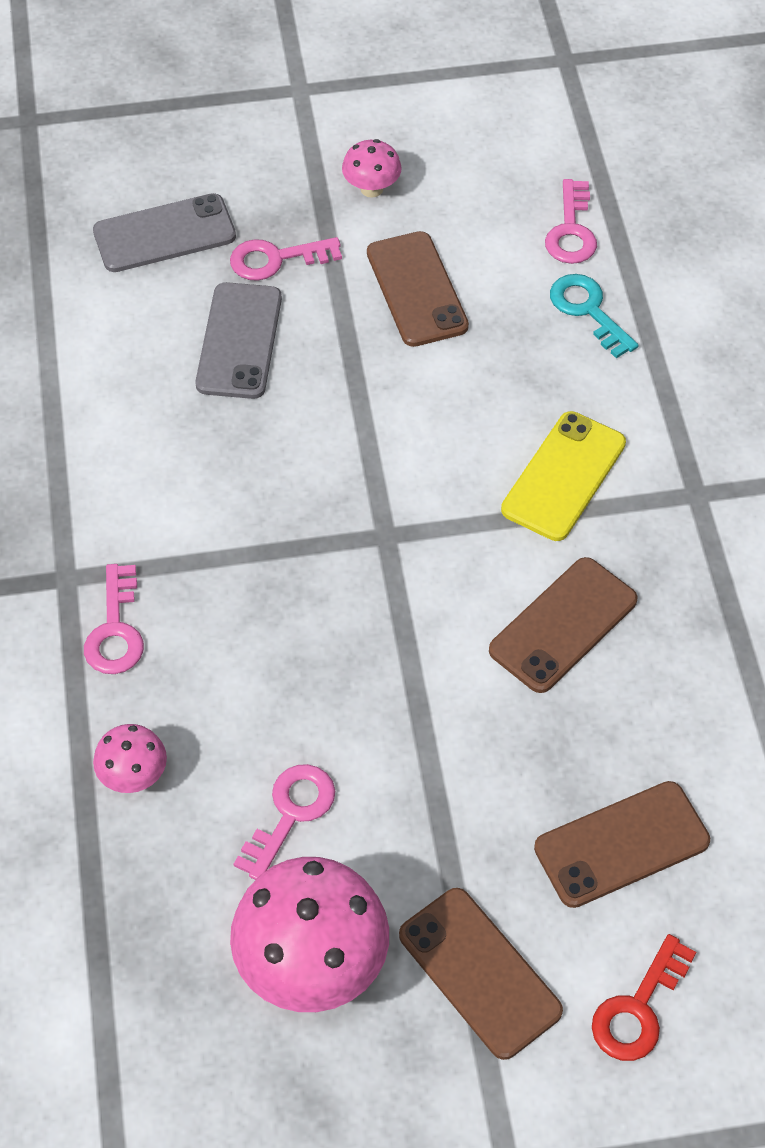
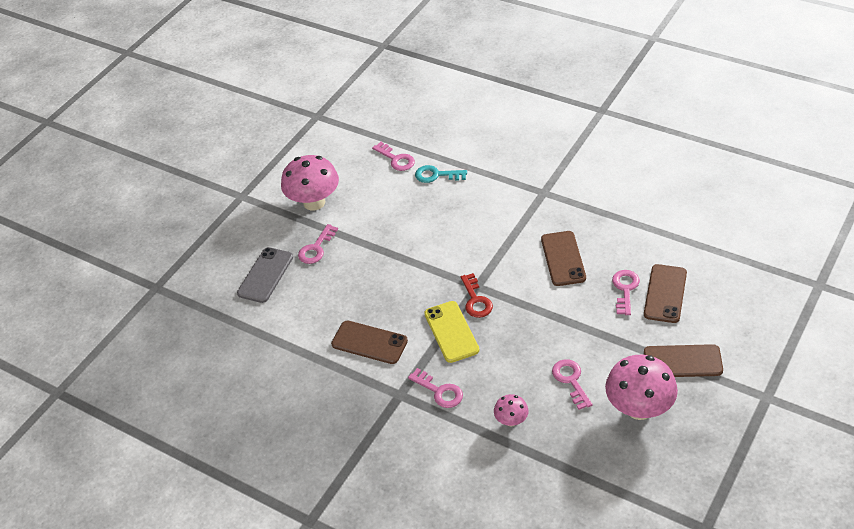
camera: 45 degrees left, 10 degrees down
grey phone [195,282,282,399] -> none
pink mushroom [342,139,402,198] -> pink mushroom [281,155,339,211], size x2.02
brown phone [367,231,469,347] -> brown phone moved to [331,321,408,364]
yellow phone [501,411,626,541] -> yellow phone moved to [424,301,480,363]
red key [592,934,696,1061] -> red key moved to [461,273,493,318]
none -> pink key [612,270,640,315]

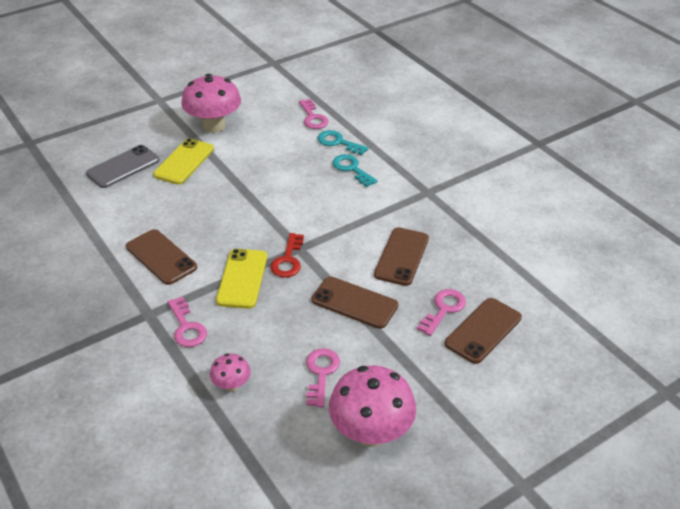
camera: 20 degrees right, 5 degrees down
pink key [298,224,338,264] -> yellow phone [153,138,214,185]
brown phone [644,344,723,377] -> brown phone moved to [312,277,398,329]
none -> turquoise key [332,154,377,187]

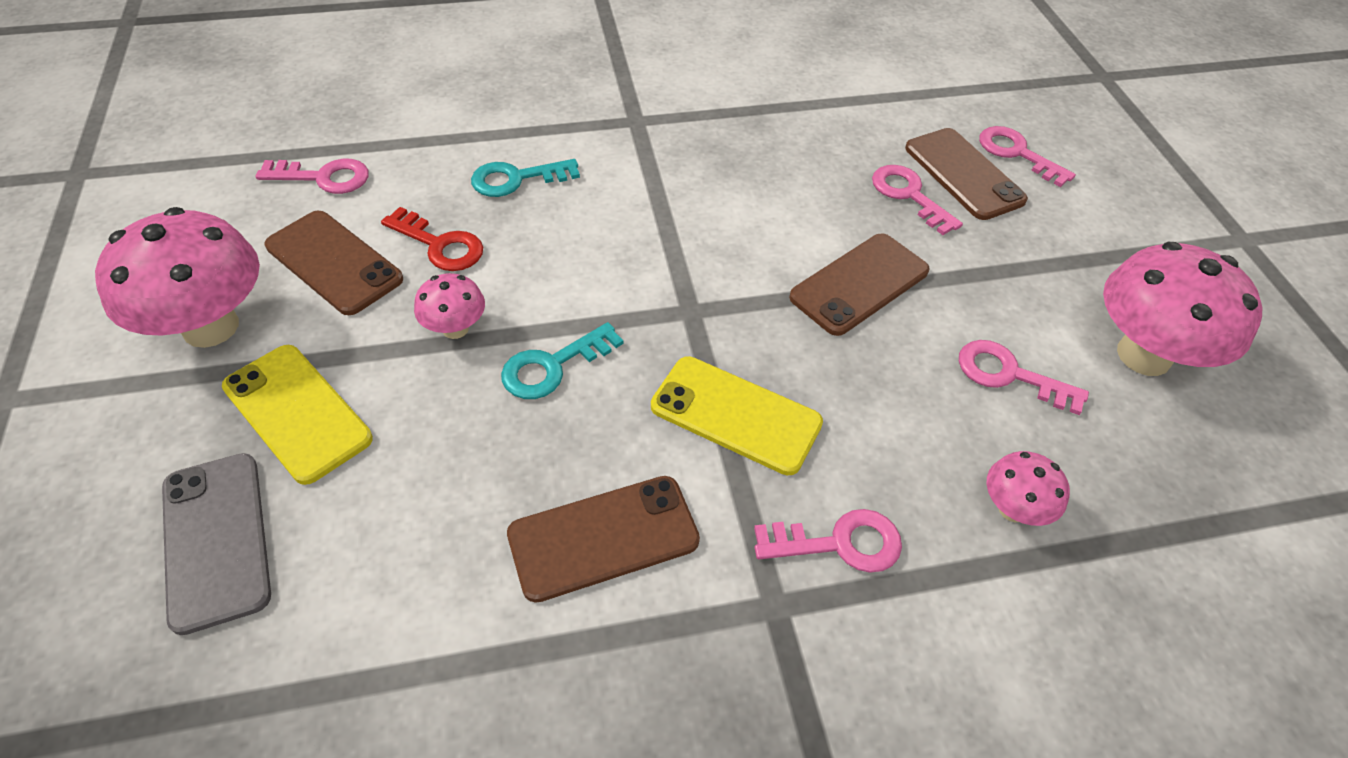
camera: 70 degrees left, 10 degrees up
red key [270,233,304,278] -> red key moved to [381,207,483,271]
turquoise key [317,130,369,155] -> turquoise key moved to [501,322,623,399]
brown phone [374,227,429,286] -> brown phone moved to [265,211,403,315]
none -> pink mushroom [414,273,485,339]
none -> pink key [979,126,1076,187]

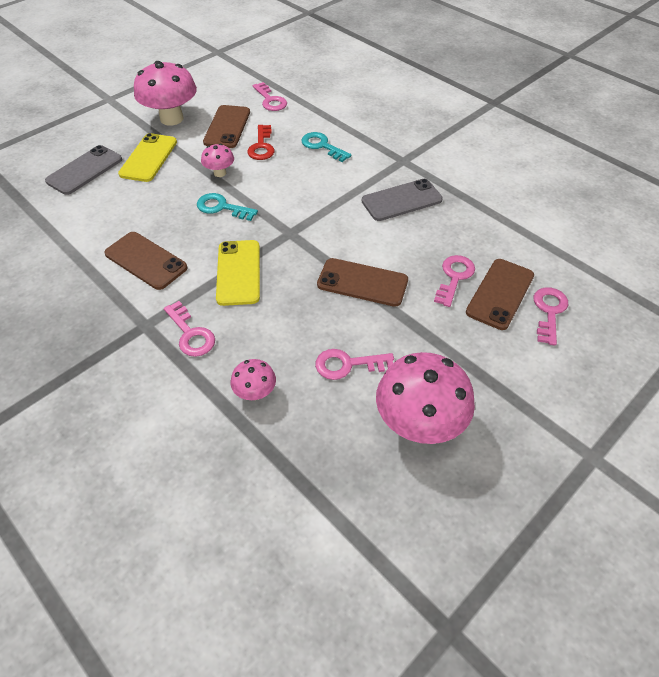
camera: 60 degrees right, 0 degrees up
pink key [959,340,1089,415] -> pink key turned 90 degrees counterclockwise [315,349,394,380]
none -> grey phone [362,179,443,221]

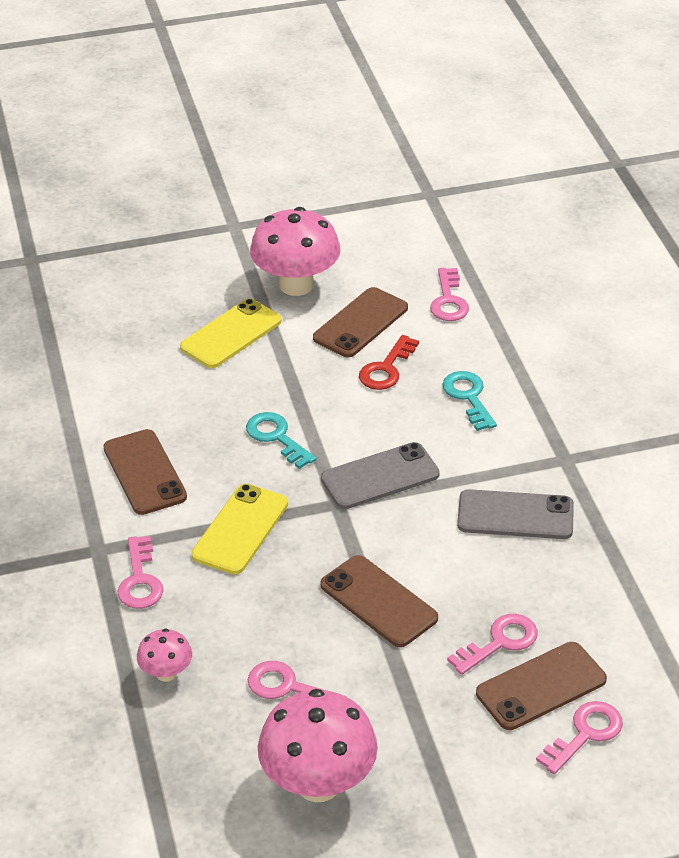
camera: 30 degrees right, 10 degrees down
grey phone [45,145,122,195] -> grey phone moved to [321,442,440,509]
pink mushroom [201,144,234,177] -> none

